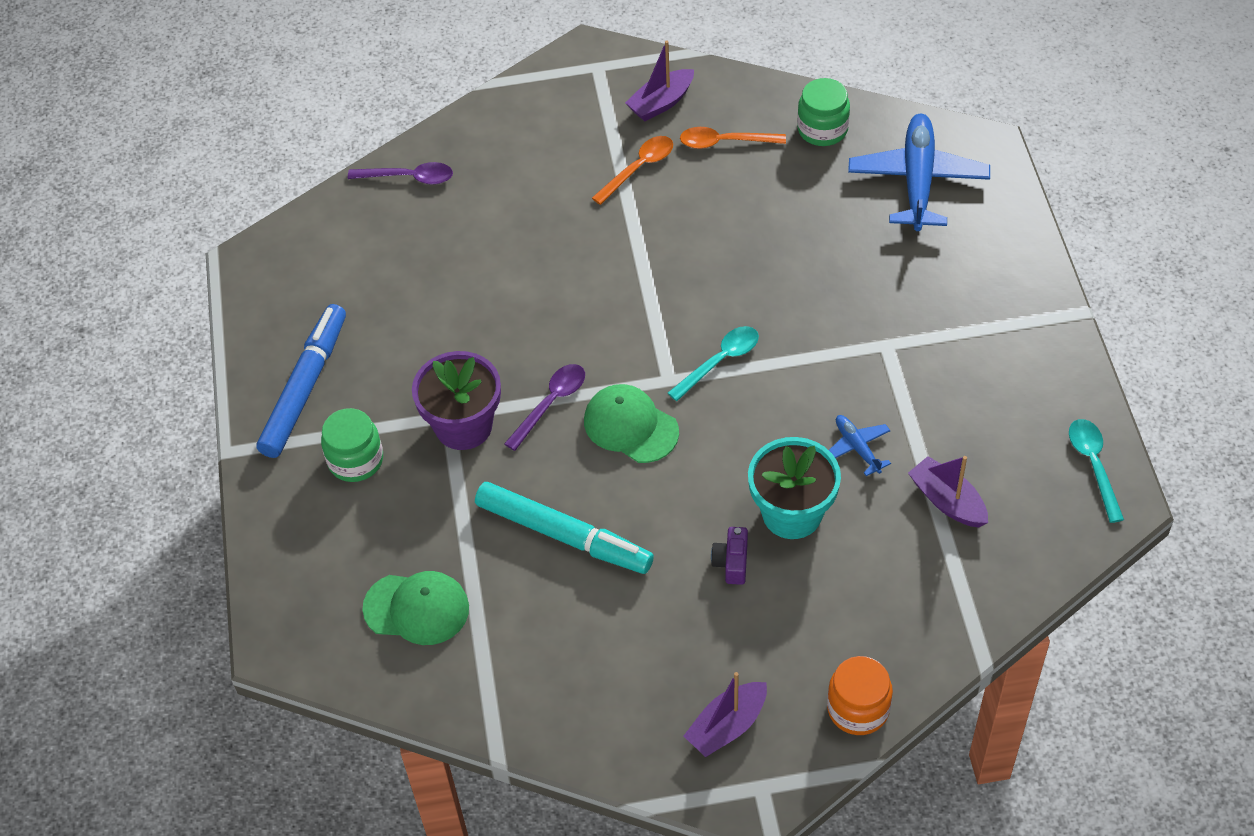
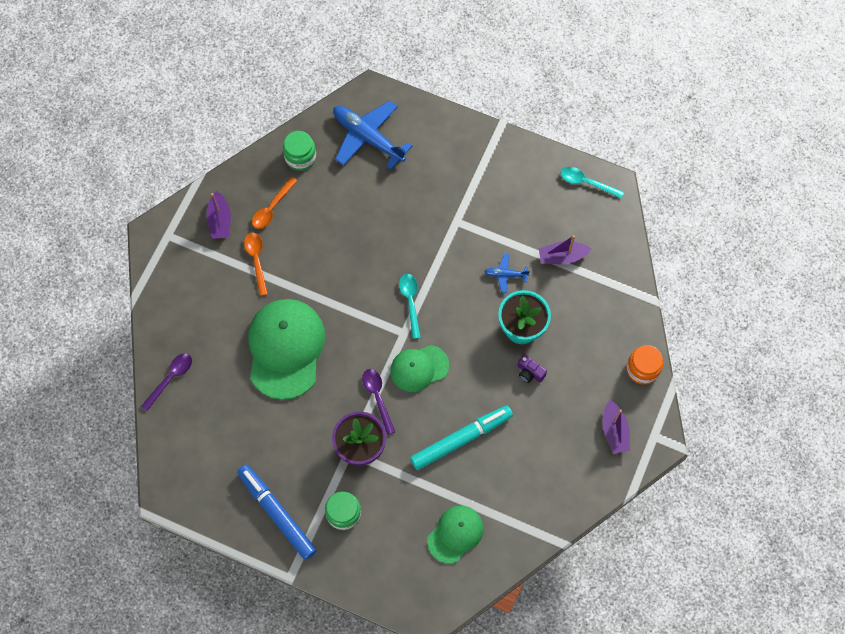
camera: 60 degrees left, 15 degrees up
none -> green cap [248,299,325,400]

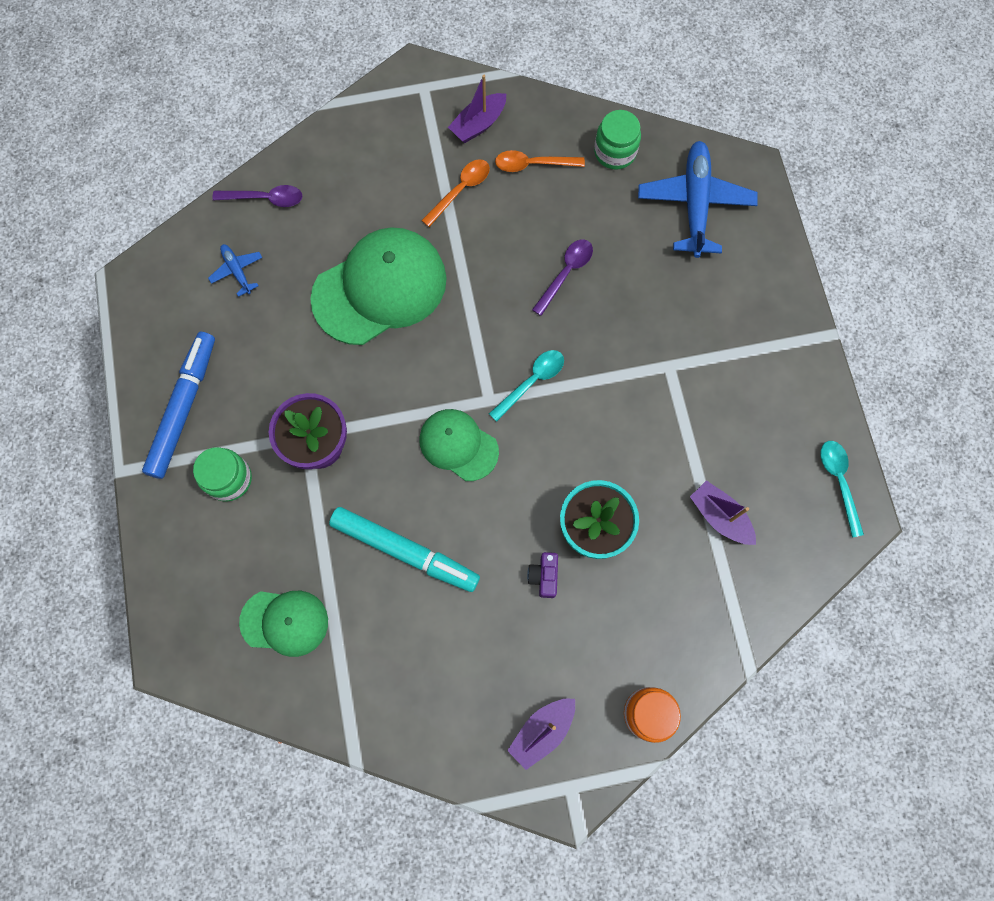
camera: 55 degrees right, 5 degrees up
purple spoon [362,369,395,435] -> purple spoon moved to [532,240,593,316]
blue plane [484,254,530,293] -> blue plane moved to [208,244,262,297]

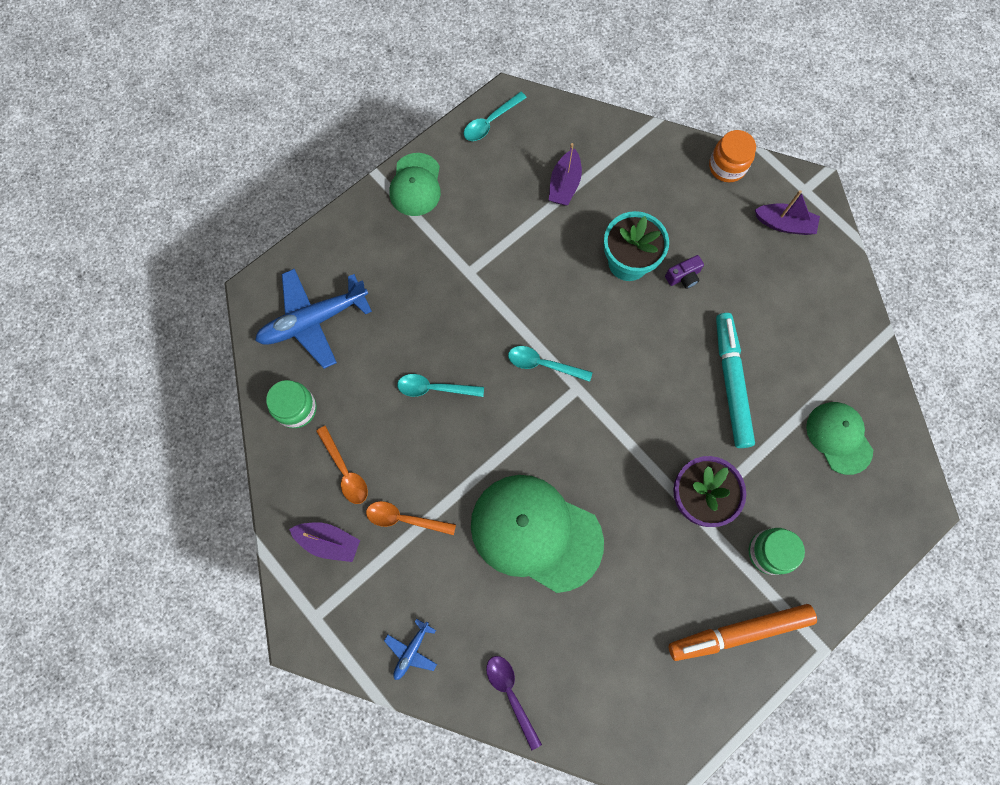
camera: 120 degrees left, 0 degrees up
blue marker [142,332,215,479] -> orange marker [669,604,817,661]
blue plane [208,244,262,297] -> blue plane moved to [384,618,437,680]
green cap [419,409,499,481] -> green cap moved to [390,153,441,216]
purple spoon [532,240,593,316] -> turquoise spoon [397,374,484,397]

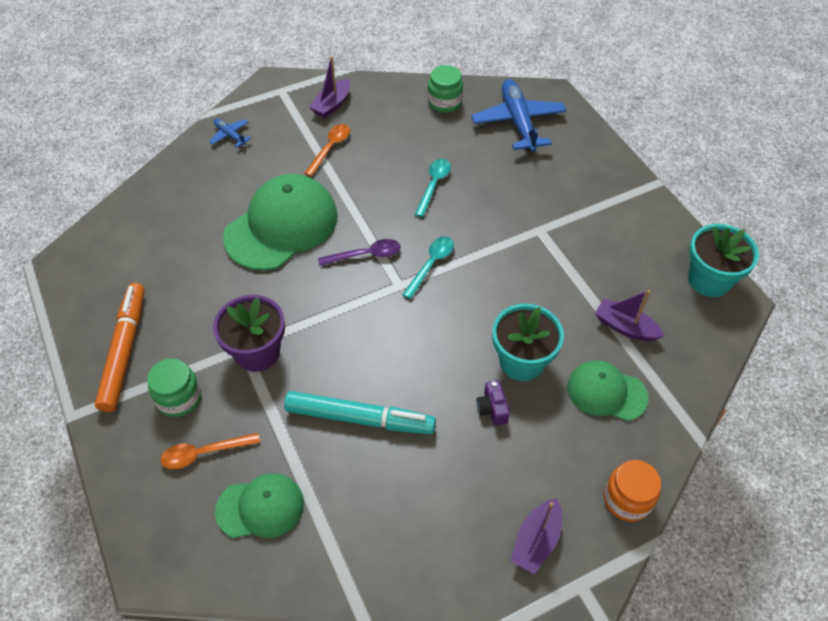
camera: 105 degrees right, 20 degrees down
orange spoon [316,426,368,504] -> orange spoon moved to [160,433,260,469]
green cap [390,153,441,216] -> green cap moved to [567,360,648,421]
turquoise spoon [464,92,527,141] -> turquoise flower pot [688,224,759,297]
purple spoon [486,656,542,750] -> purple spoon moved to [318,239,401,266]

